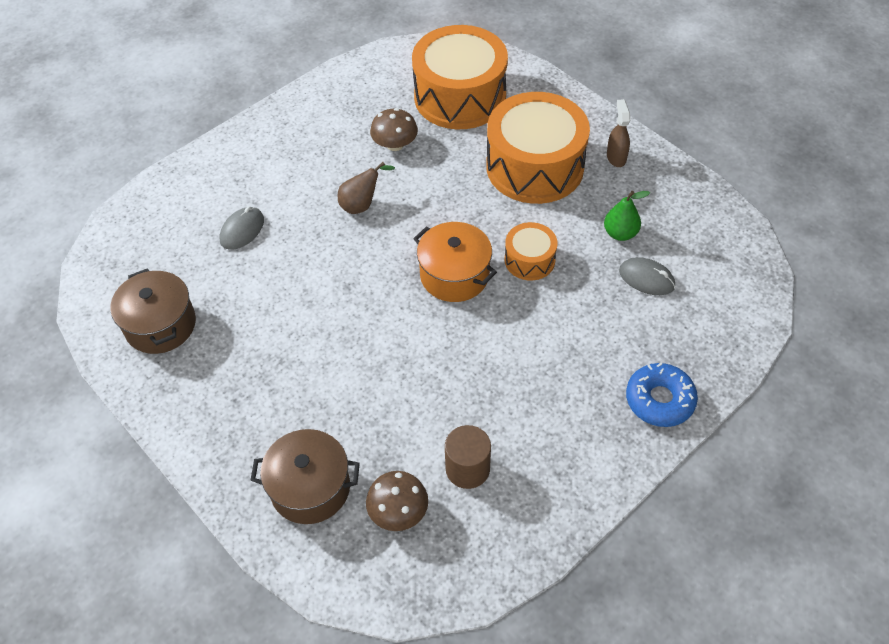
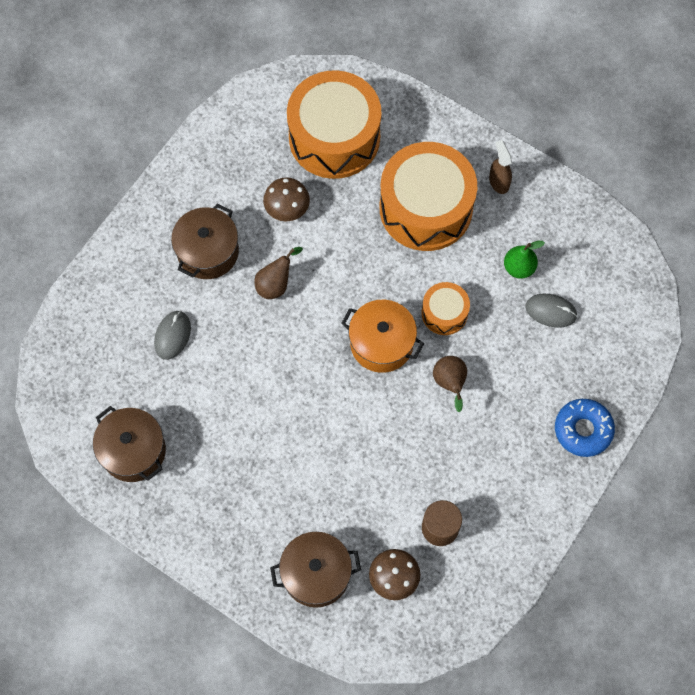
camera: 15 degrees left, 15 degrees up
none -> brown pot [171,204,239,279]
none -> brown pear [433,356,467,412]

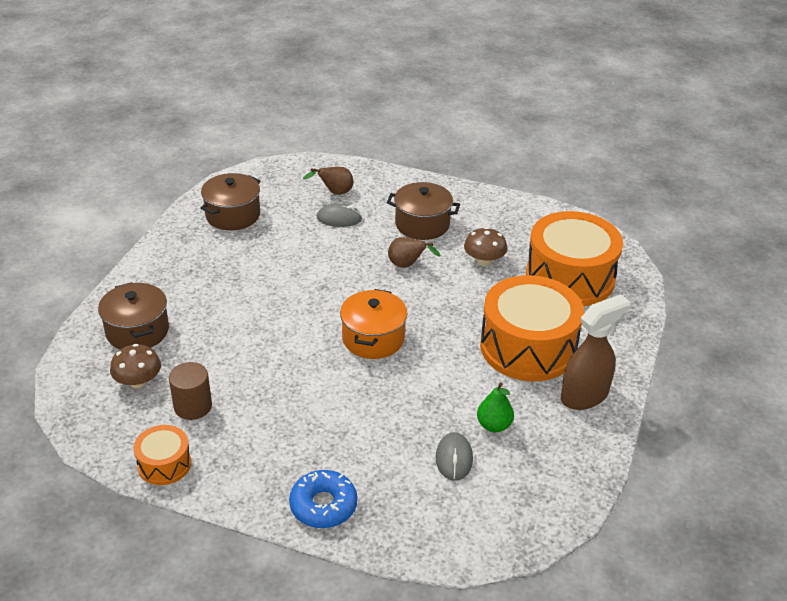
camera: 75 degrees right, 30 degrees down
orange drum [422,282,470,335] -> orange drum moved to [133,425,191,485]
brown pear [433,356,467,412] -> brown pear moved to [303,167,353,195]
brown spray bottle [489,140,512,194] -> brown spray bottle [561,294,630,410], size x1.78

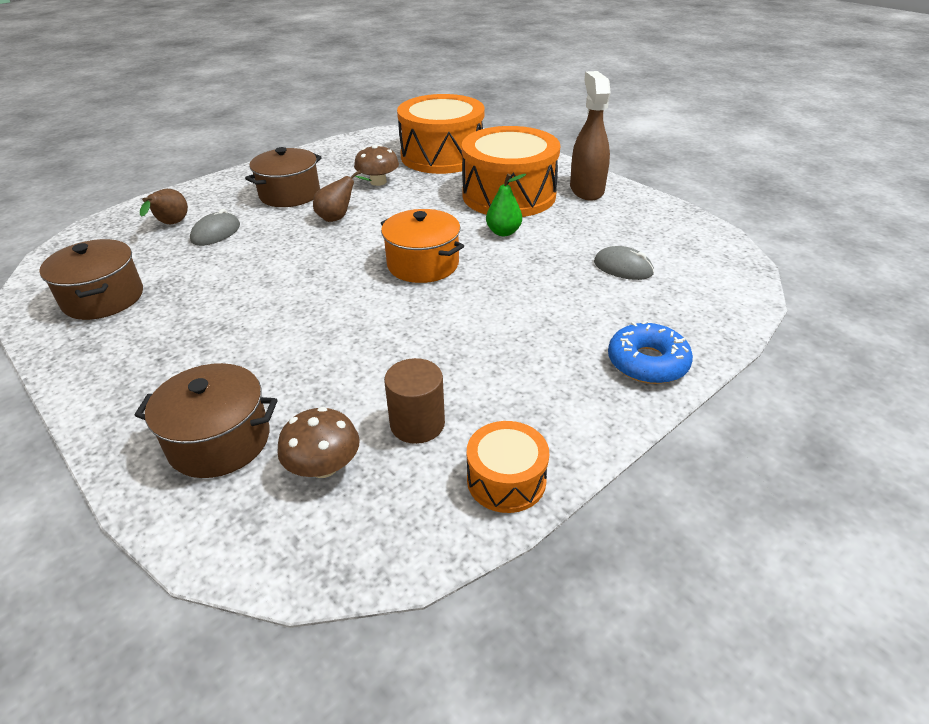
camera: 60 degrees left, 0 degrees up
green pear [477,382,514,432] -> green pear moved to [486,174,526,236]

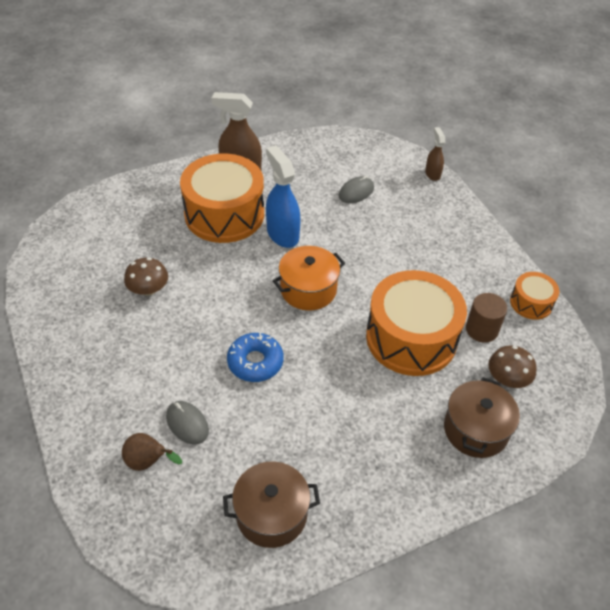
camera: 75 degrees left, 10 degrees up
brown pot [245,147,322,207] -> none
brown pear [313,170,372,222] -> none
orange drum [397,94,485,174] -> orange drum moved to [366,270,467,376]
green pear [486,174,526,236] -> blue spray bottle [266,145,301,248]
blue donut [608,320,693,384] -> blue donut moved to [227,333,284,382]
none -> brown spray bottle [425,127,445,181]

